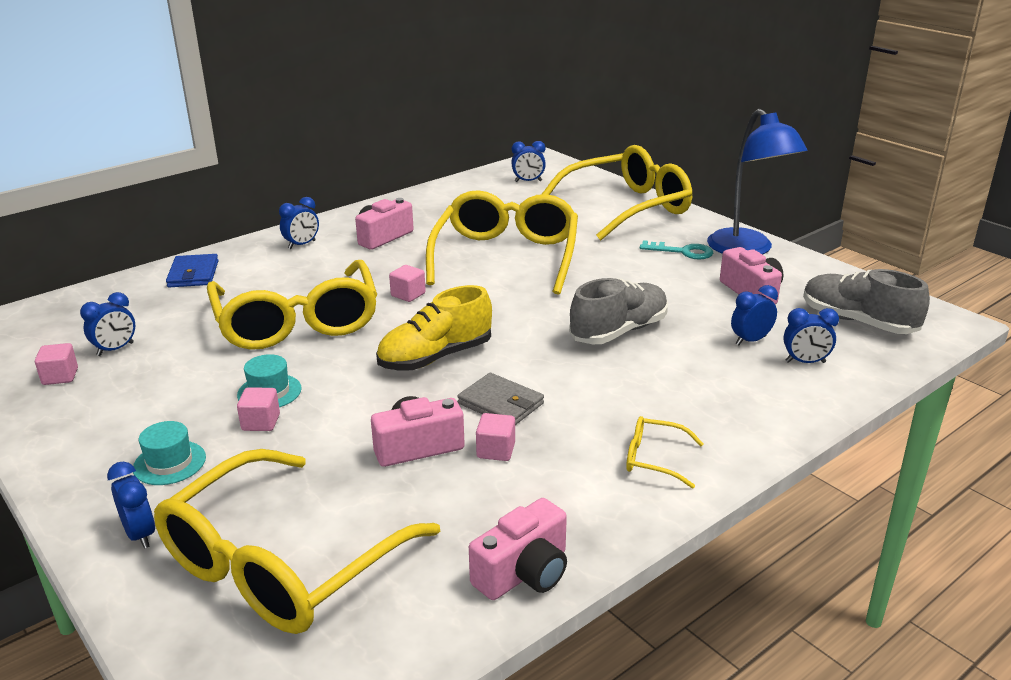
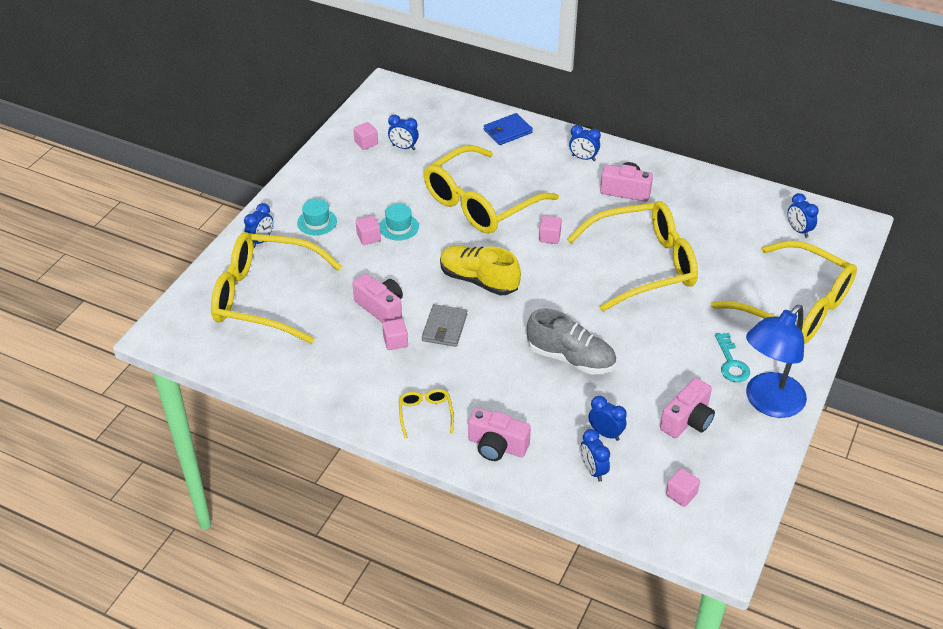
camera: 65 degrees right, 15 degrees up
pink camera [469,498,567,600] -> pink camera moved to [468,408,531,461]
grey shoe [803,269,930,334] -> pink cube [666,468,700,507]

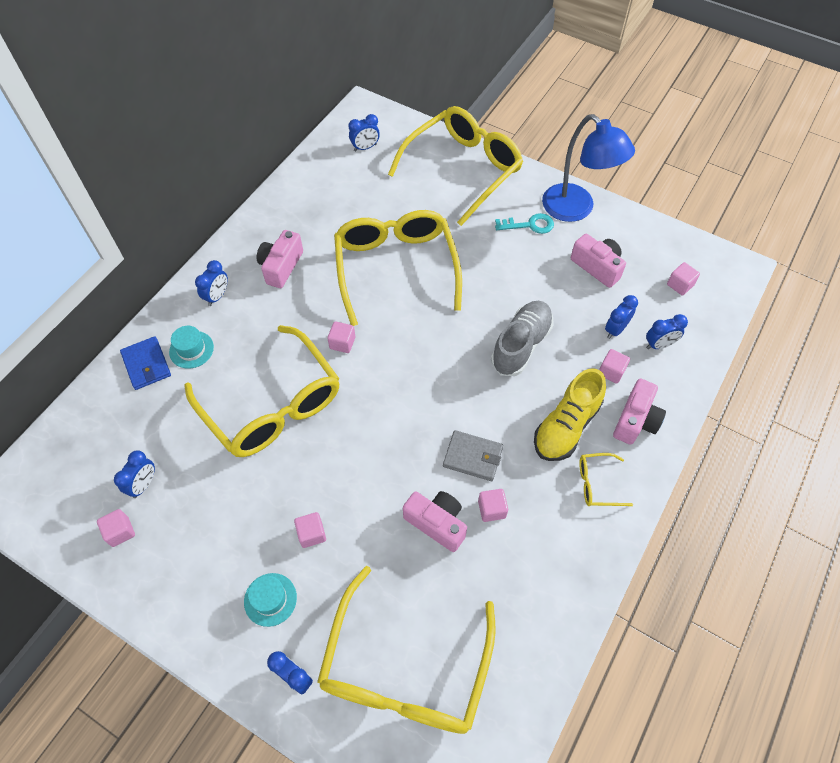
camera: 85 degrees left, 15 degrees up
pink camera [353,274,403,323] -> pink camera turned 75 degrees clockwise [403,491,467,552]
turquoise hat [379,204,419,241] -> turquoise hat moved to [169,326,214,369]
yellow shoe [440,245,521,296] -> yellow shoe moved to [534,368,606,461]
none -> pink cube [599,349,630,384]

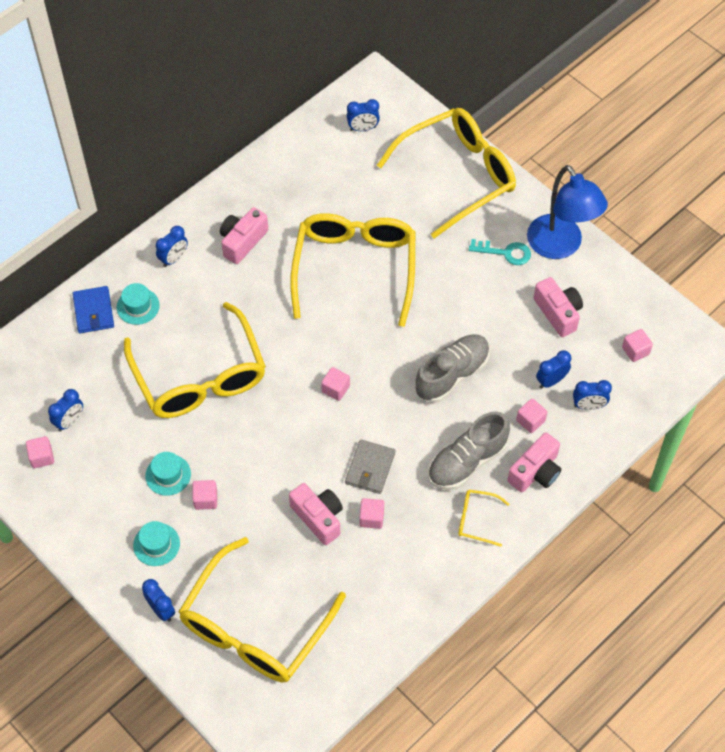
camera: 15 degrees right, 0 degrees up
pink cube [327,321,355,353] -> pink cube moved to [321,367,350,401]
grey wallet [443,430,503,481] -> grey wallet turned 75 degrees clockwise [345,440,395,494]
yellow shoe [534,368,606,461] -> grey shoe [428,411,510,490]
none -> turquoise hat [145,452,191,496]

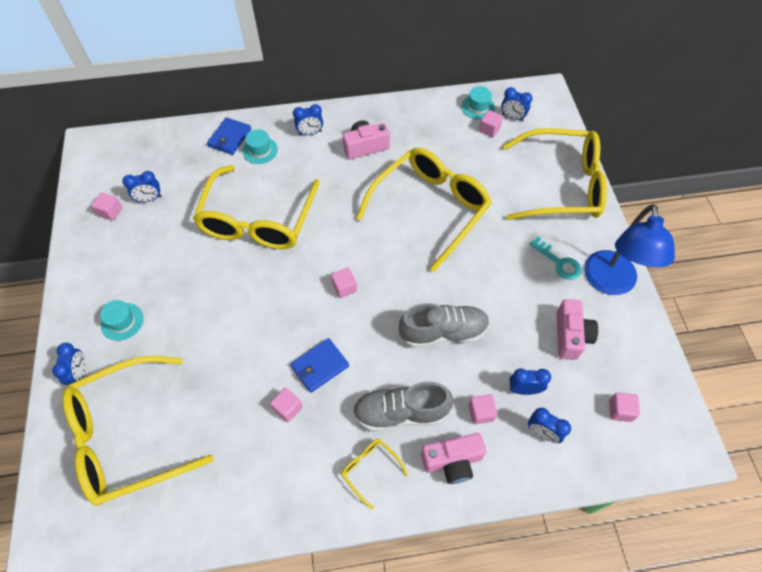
camera: 35 degrees right, 0 degrees up
turquoise hat [145,452,191,496] -> turquoise hat moved to [461,86,495,120]
pink cube [193,480,217,510] -> pink cube moved to [479,110,503,137]
pink camera [289,483,343,545] -> none
grey wallet [345,440,395,494] -> blue wallet [290,338,349,393]

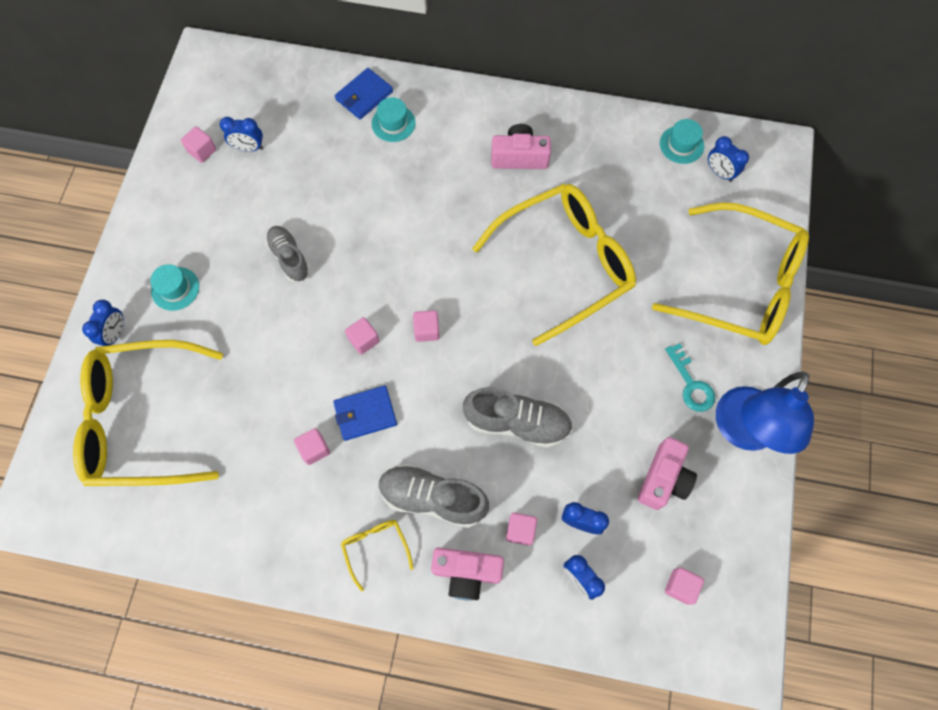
camera: 20 degrees right, 10 degrees up
yellow glasses [193,165,320,249] -> none
blue clock [293,104,323,136] -> none
pink cube [479,110,503,137] -> pink cube moved to [345,317,380,354]
none -> grey shoe [265,226,310,282]

